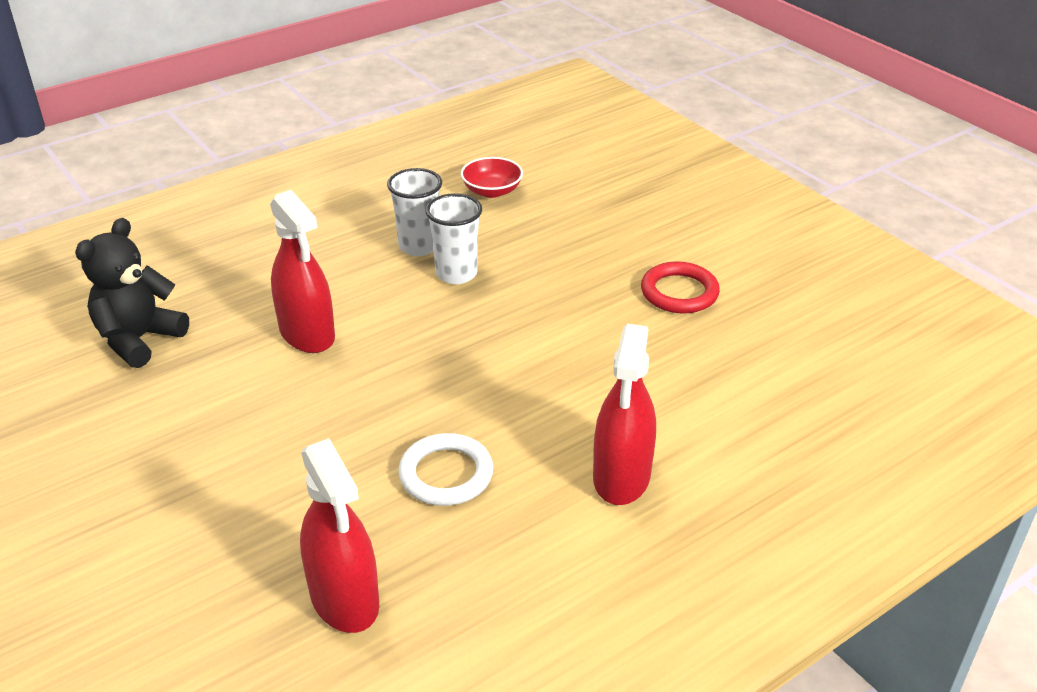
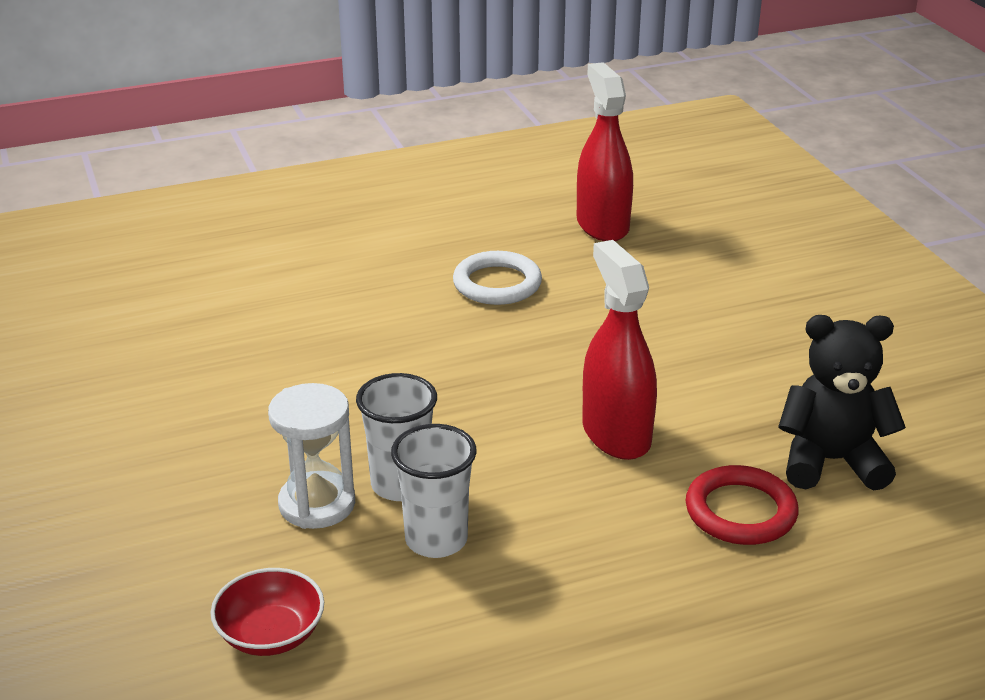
camera: 165 degrees left, 5 degrees down
black teddy bear [75,218,189,368] -> black teddy bear turned 135 degrees counterclockwise [778,315,906,491]
red spray bottle [593,324,656,505] -> none
red ring [641,261,720,314] -> red ring moved to [686,465,799,545]
none -> white hourglass [268,383,355,529]

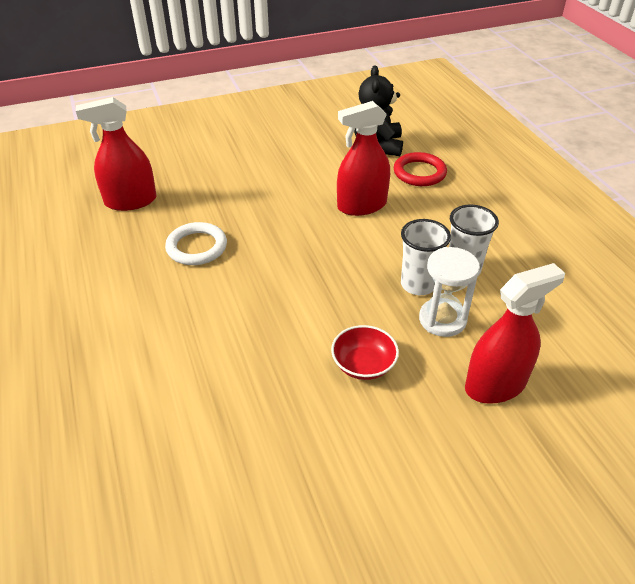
camera: 90 degrees left, 10 degrees up
red bowl [210,568,324,656] -> red bowl moved to [331,325,399,380]
none -> red spray bottle [465,263,565,404]

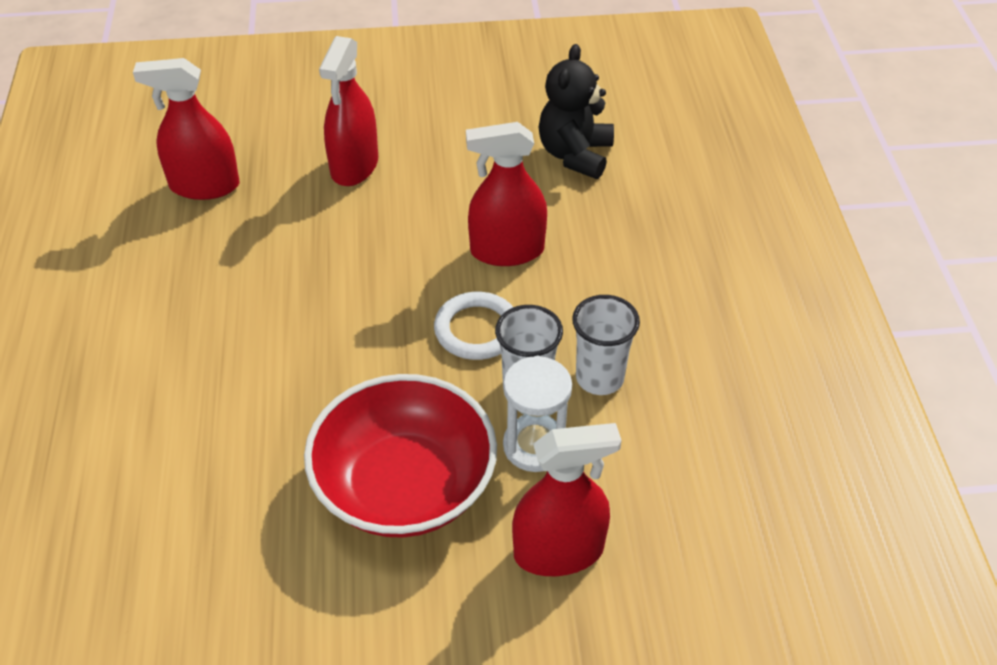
camera: 15 degrees right, 5 degrees up
white ring [165,222,227,265] -> white ring moved to [434,292,513,360]
red bowl [331,325,399,380] -> red bowl [304,374,497,538], size x2.15
red ring [394,152,447,186] -> none
none -> red spray bottle [319,36,378,186]

